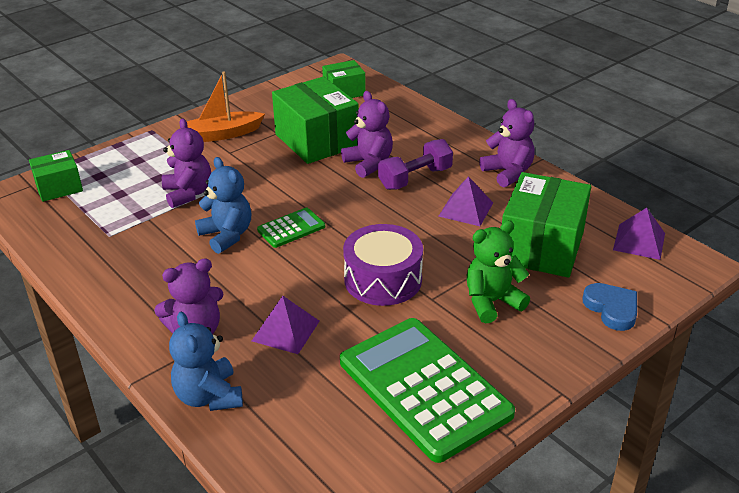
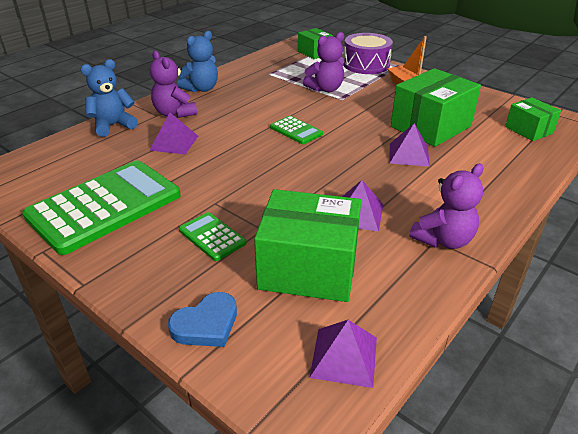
camera: 80 degrees right, 0 degrees up
blue teddy bear [195,157,251,254] -> blue teddy bear moved to [177,31,218,92]
purple teddy bear [341,91,393,178] -> purple pyramid [390,123,430,167]
purple drum [343,224,423,306] -> purple drum moved to [343,33,393,74]
purple dumbbell [378,139,453,190] -> none
green teddy bear [467,220,530,324] -> green calculator [179,212,246,261]

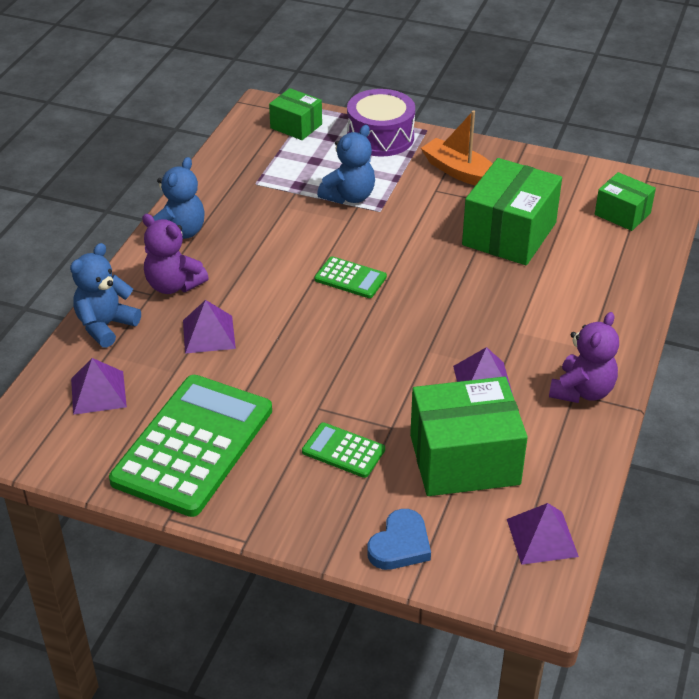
camera: 20 degrees left, 5 degrees up
purple teddy bear [303,32,344,92] -> blue teddy bear [317,125,375,204]
purple pyramid [390,123,430,167] -> purple pyramid moved to [71,358,127,415]

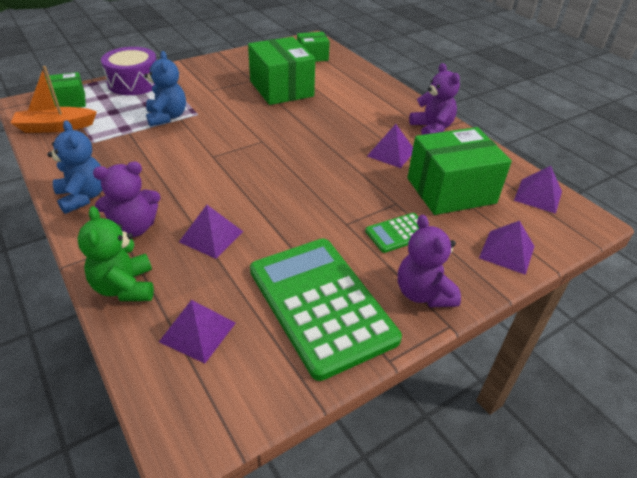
camera: 55 degrees left, 0 degrees up
blue teddy bear [70,243,141,348] -> green teddy bear [77,206,154,301]
green calculator [314,256,387,298] -> none
blue heart [367,509,431,570] -> purple pyramid [479,221,535,275]
green box [410,377,528,496] -> green box turned 45 degrees clockwise [407,127,512,215]
orange boat [421,110,493,186] -> orange boat moved to [11,66,97,133]
none -> purple teddy bear [398,215,461,307]

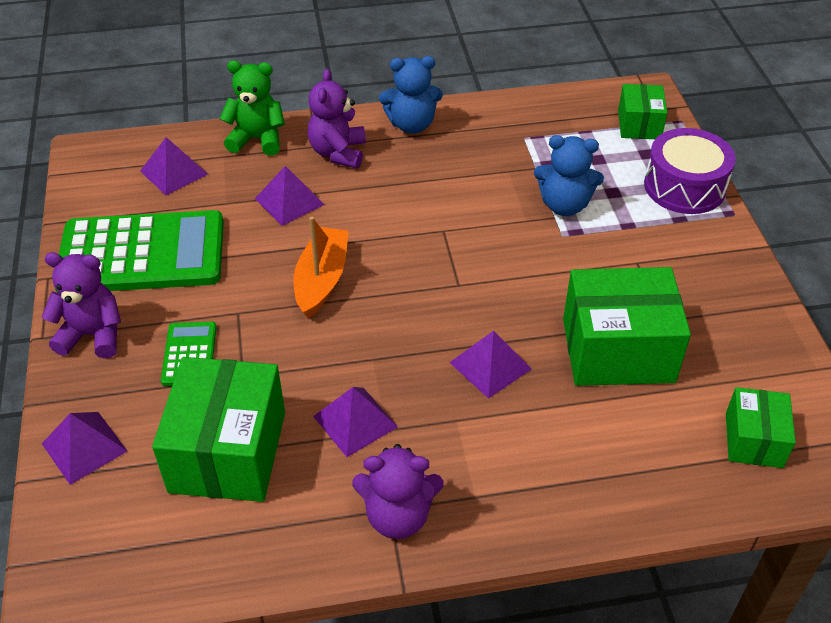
camera: 115 degrees right, 5 degrees up
orange boat [11,66,97,133] -> orange boat moved to [294,216,349,318]
purple pyramid [514,166,562,214] -> purple pyramid moved to [449,331,532,399]

